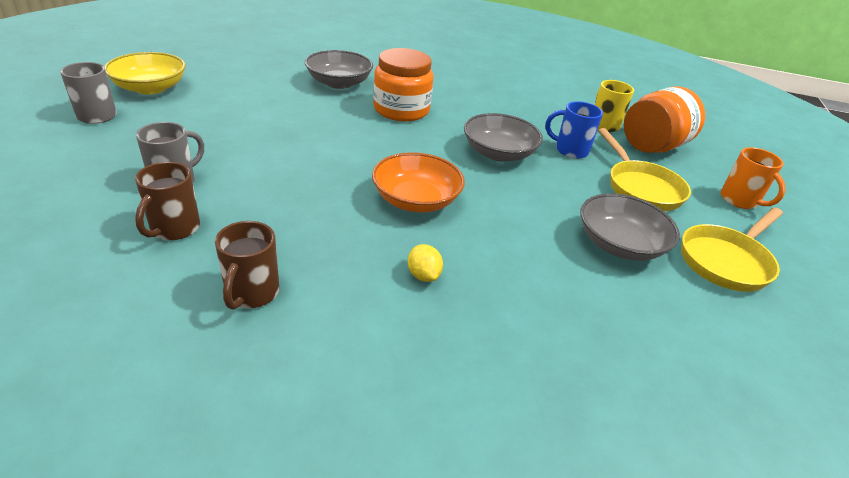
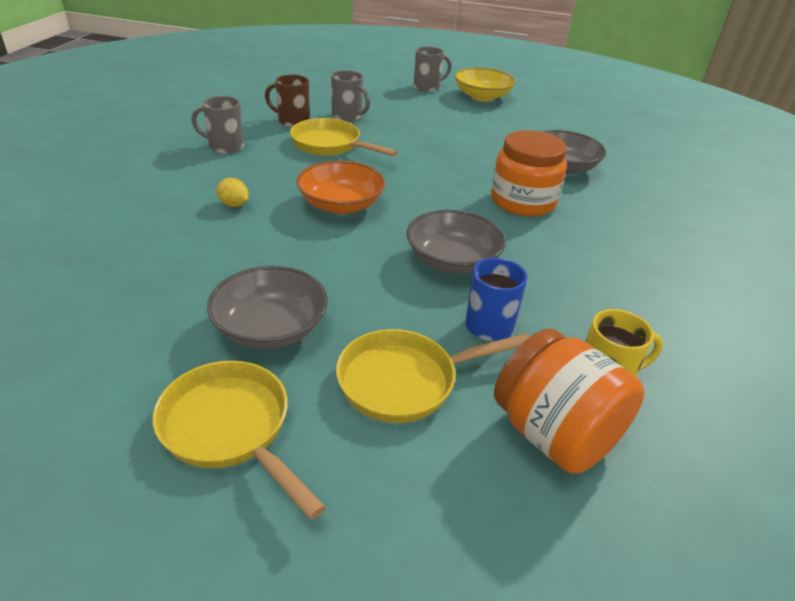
camera: 90 degrees right, 0 degrees up
brown mug [215,221,279,310] -> grey mug [191,96,244,154]
yellow lemon [408,244,443,282] -> yellow lemon turned 60 degrees clockwise [217,178,249,207]
orange mug [721,147,785,209] -> none
none -> yellow pan [290,118,398,156]

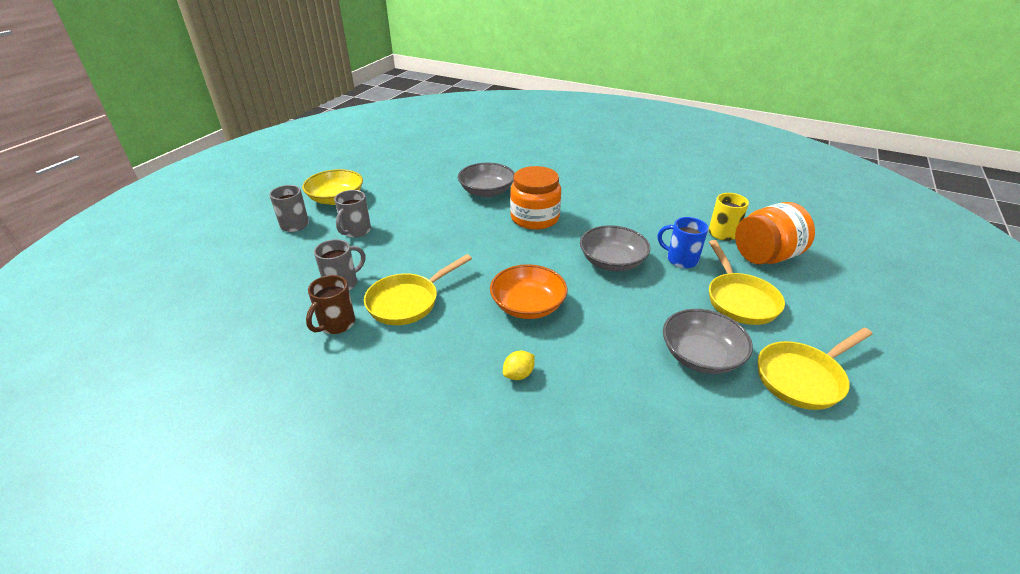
camera: 75 degrees left, 0 degrees up
grey mug [191,96,244,154] -> grey mug moved to [334,190,371,238]

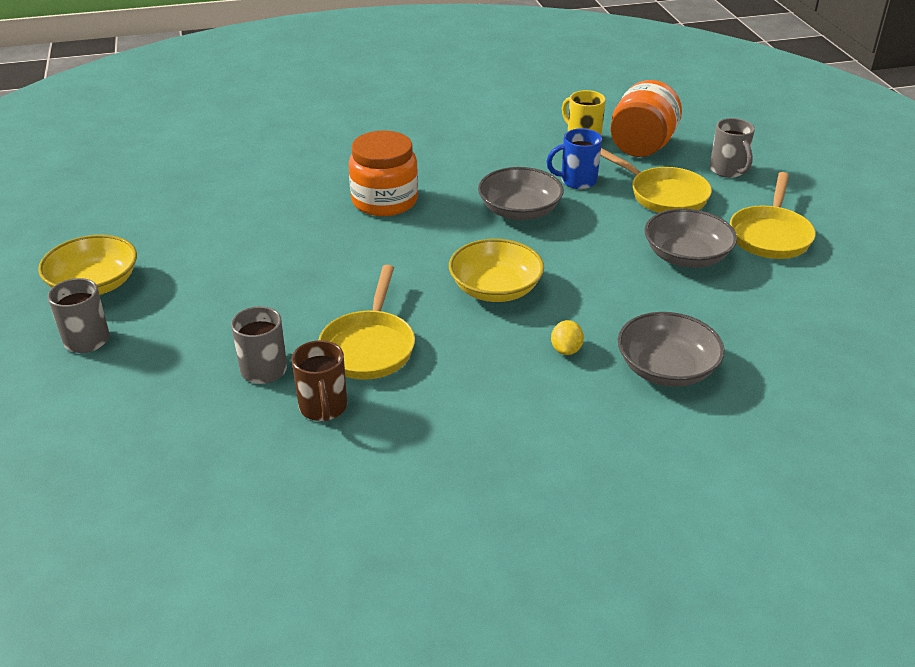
camera: 40 degrees left, 0 degrees up
grey mug [334,190,371,238] -> grey mug moved to [710,118,755,178]
grey bowl [458,163,515,197] -> grey bowl moved to [617,312,725,387]
orange bowl [490,264,567,319] -> yellow bowl [449,239,544,302]

